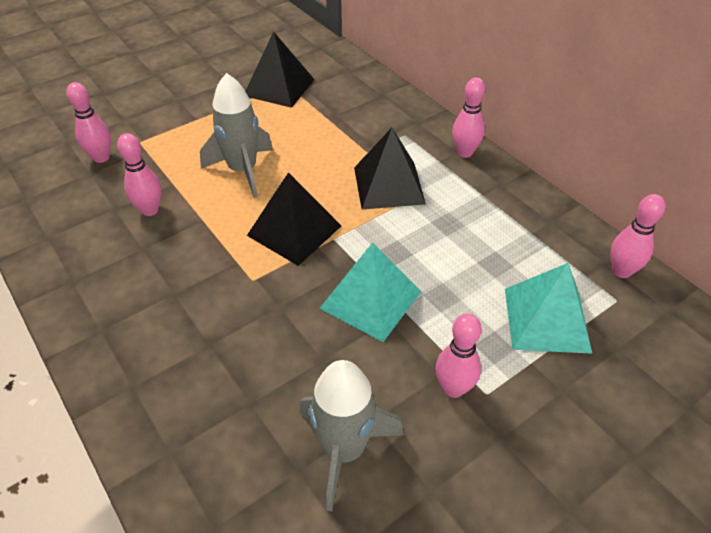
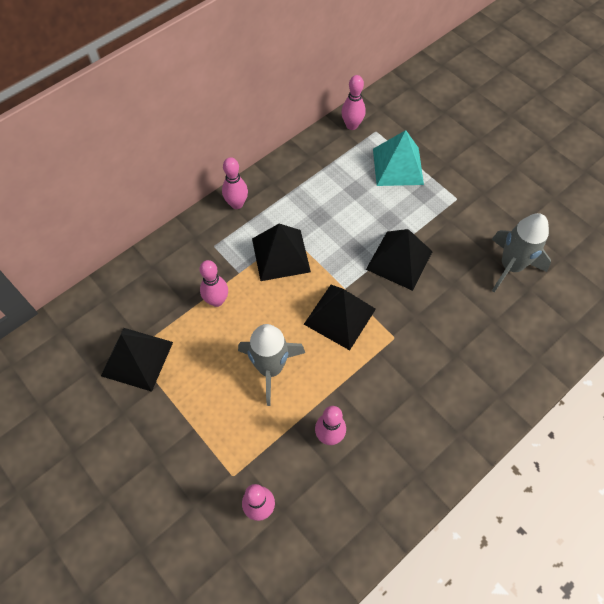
camera: 95 degrees left, 15 degrees up
turquoise pyramid [319,242,421,342] -> black pyramid [366,229,433,291]
pink bowling pin [435,313,482,398] -> pink bowling pin moved to [200,260,228,307]

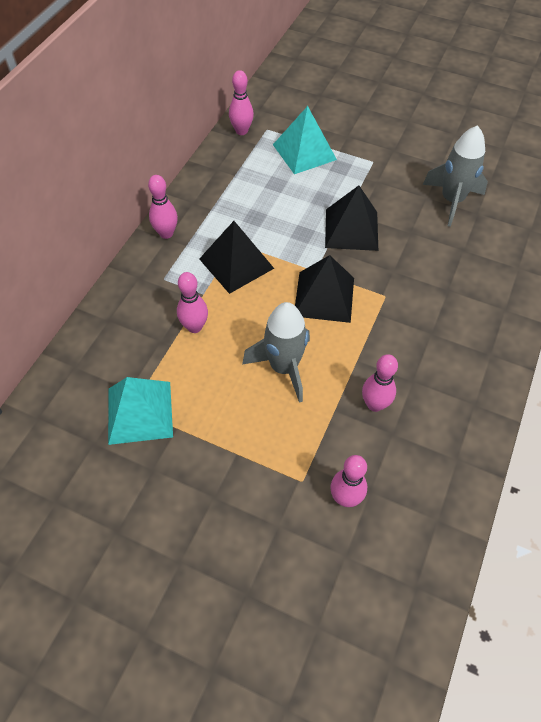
camera: 25 degrees left, 5 degrees down
black pyramid [101,328,173,392] -> turquoise pyramid [108,377,173,445]

